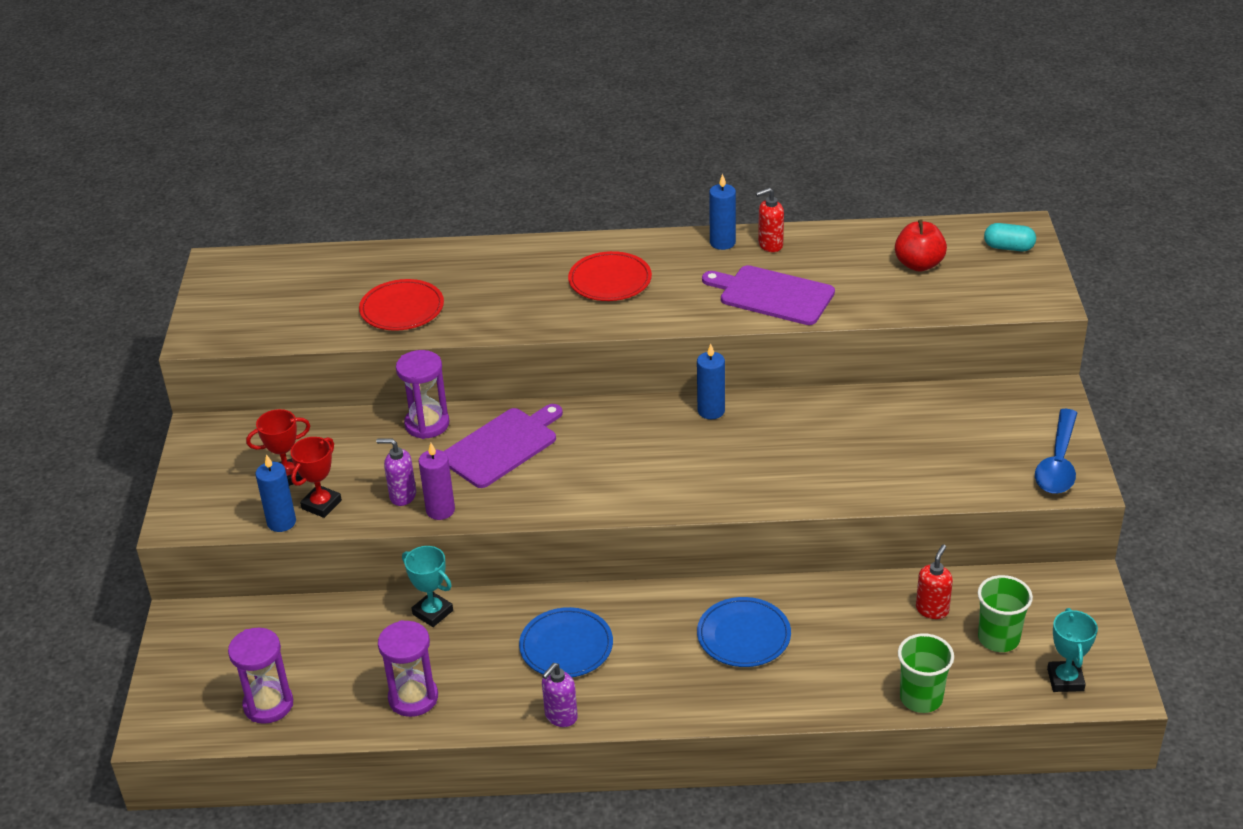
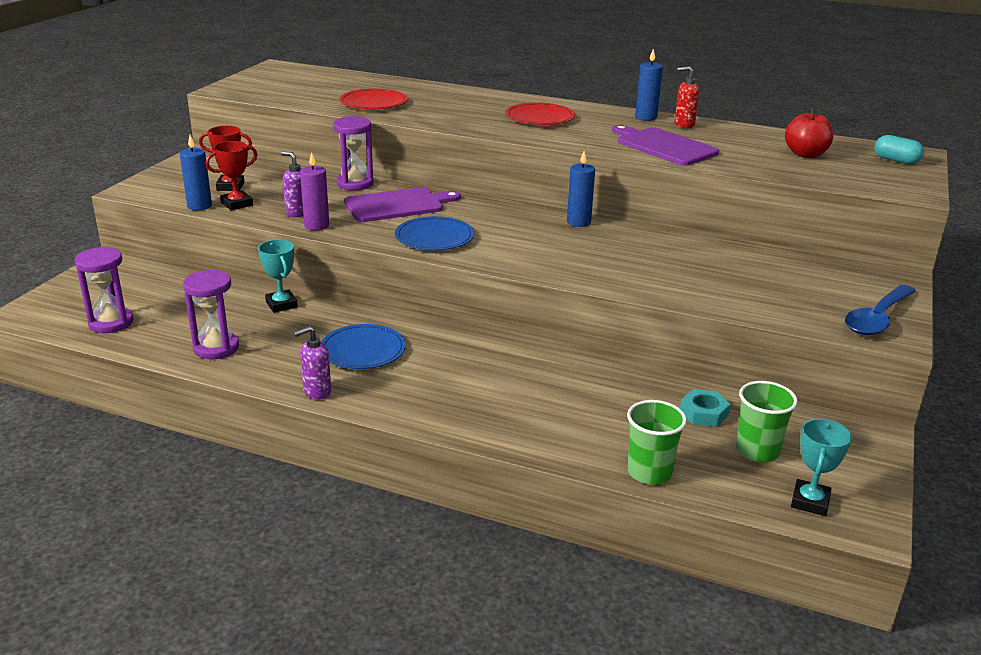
camera: 20 degrees right, 10 degrees down
blue plate [697,597,791,667] -> blue plate moved to [395,216,474,250]
red soap dispenser [916,544,953,619] -> turquoise nut [680,389,731,427]

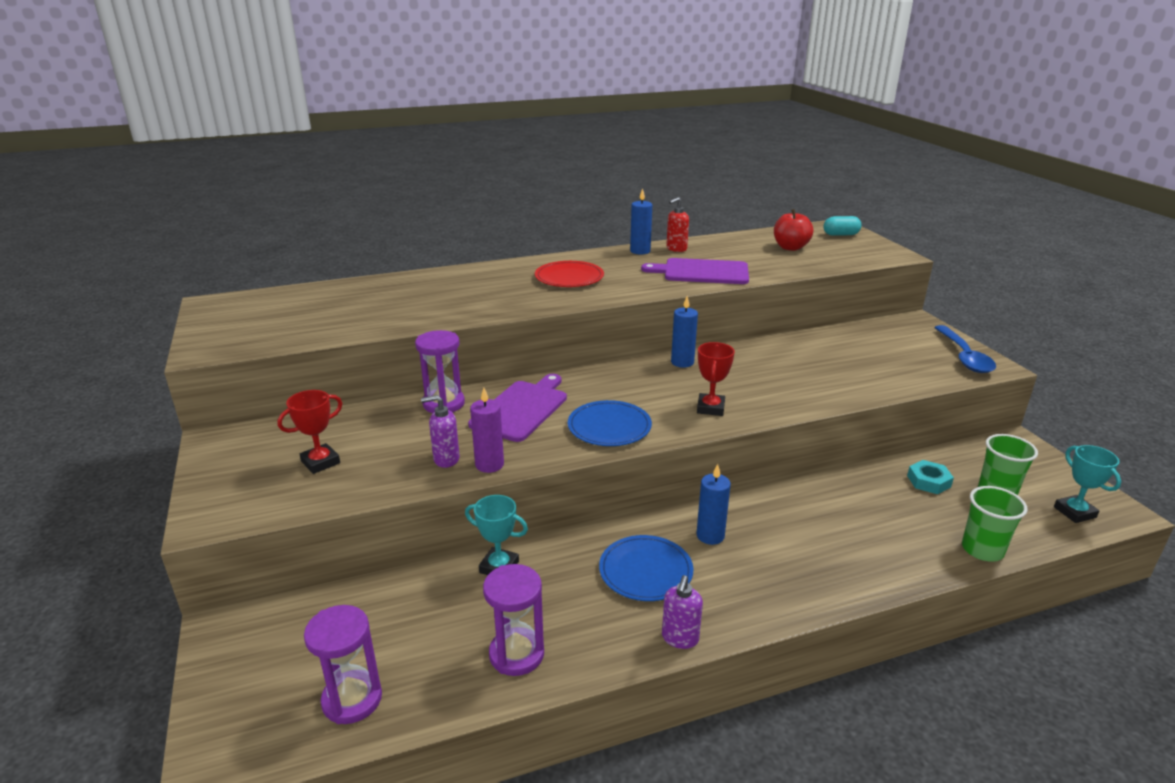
camera: 40 degrees left, 0 degrees up
blue candle [180,135,212,211] -> blue candle moved to [696,464,731,545]
red trophy [205,141,258,211] -> red trophy moved to [697,342,735,416]
red plate [340,88,408,109] -> none

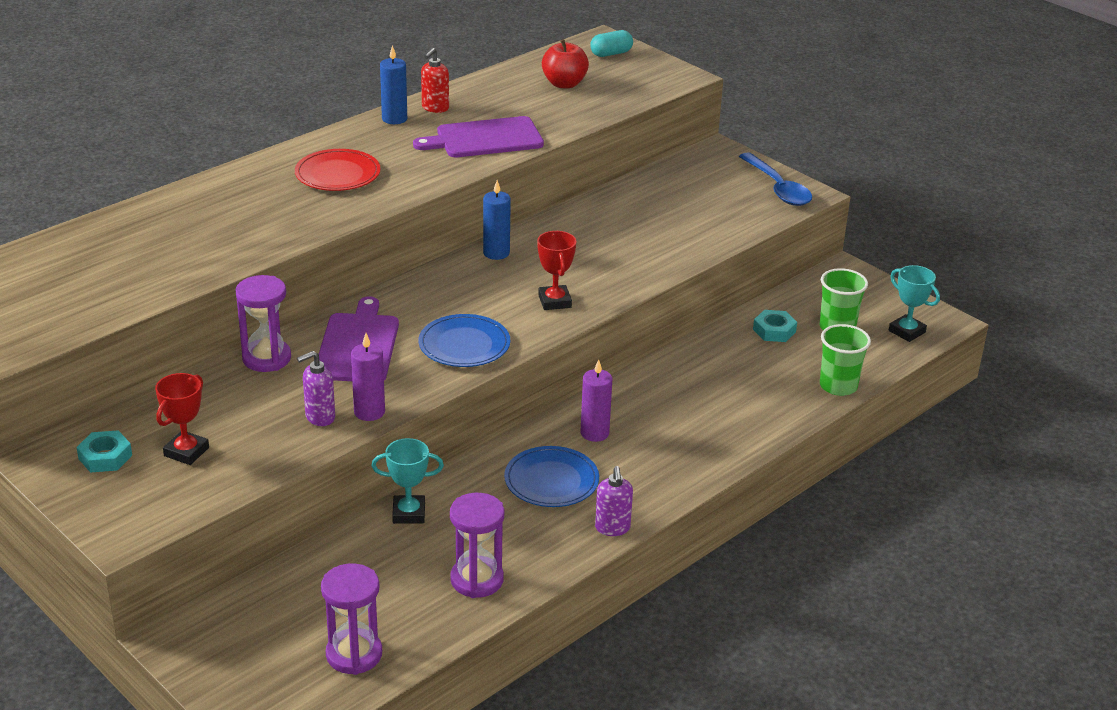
camera: 25 degrees left, 5 degrees up
blue candle [696,464,731,545] -> purple candle [580,359,613,442]
none -> turquoise nut [76,430,132,472]

